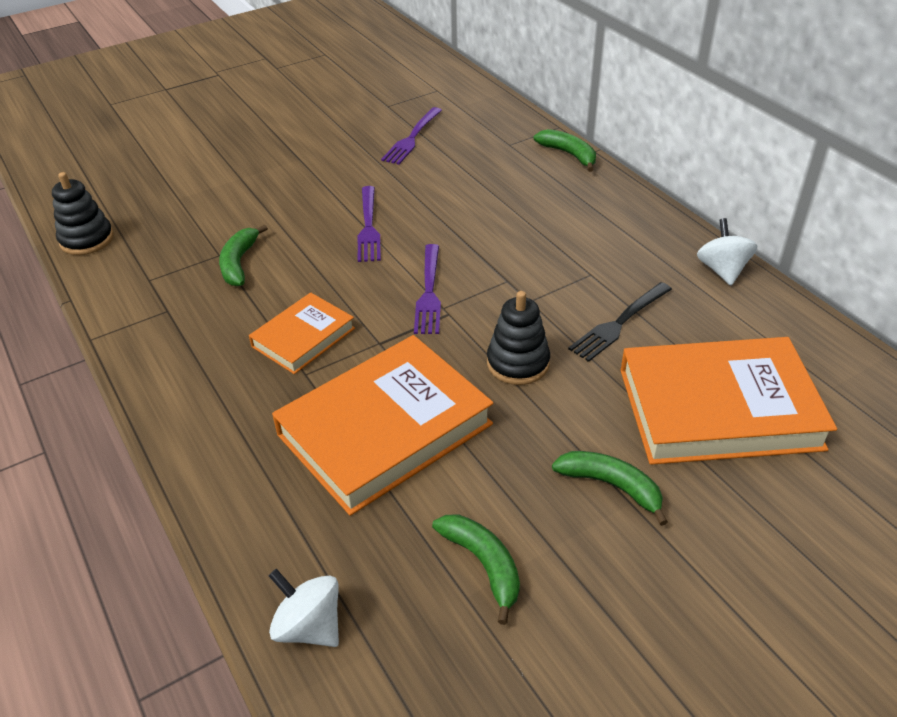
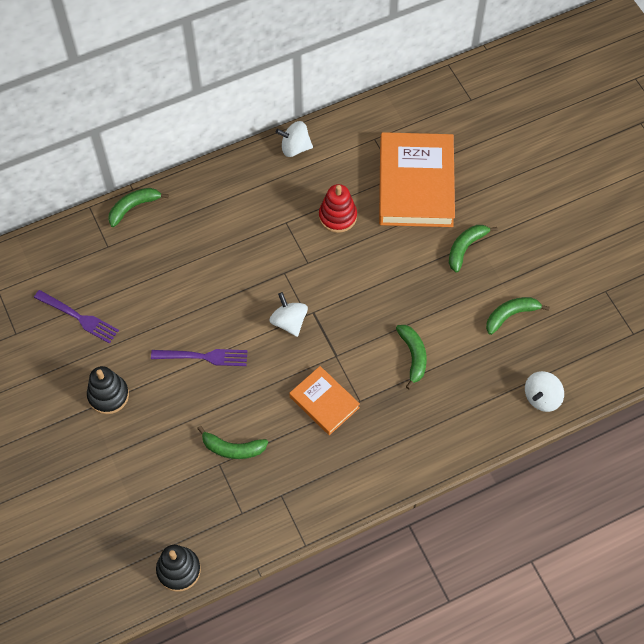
camera: 85 degrees left, 20 degrees up
orange book [272,335,493,516] -> green banana [396,325,427,389]
purple fork [414,244,441,334] -> white spinning top [270,292,308,337]
black stacking toy [487,291,550,385] -> black stacking toy moved to [87,366,129,414]
black fork [568,282,672,362] -> red stacking toy [319,184,357,233]

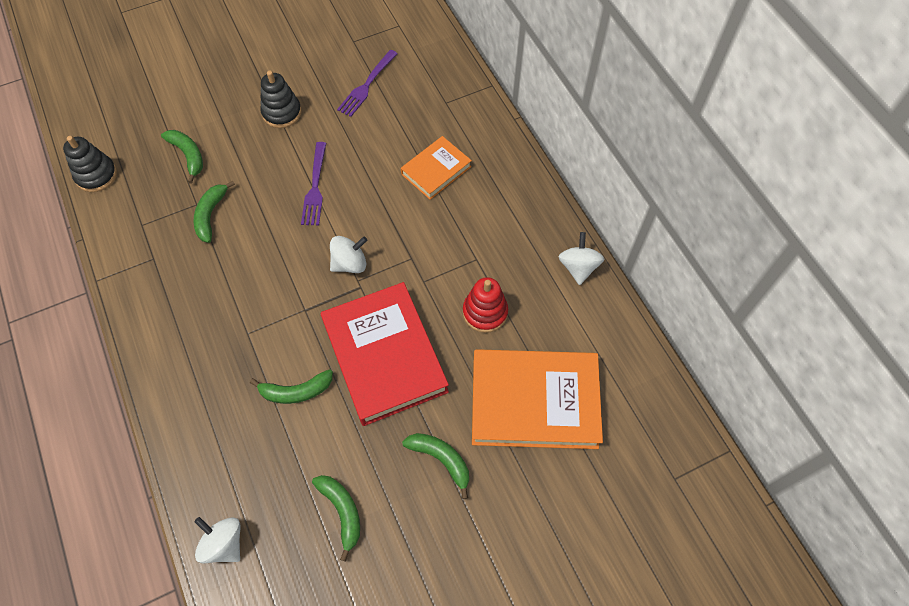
camera: 90 degrees right, 0 degrees up
green banana [108,188,169,227] -> green banana moved to [161,130,203,184]
orange book [289,366,360,435] -> orange book moved to [401,136,472,200]
none -> red book [321,282,449,426]

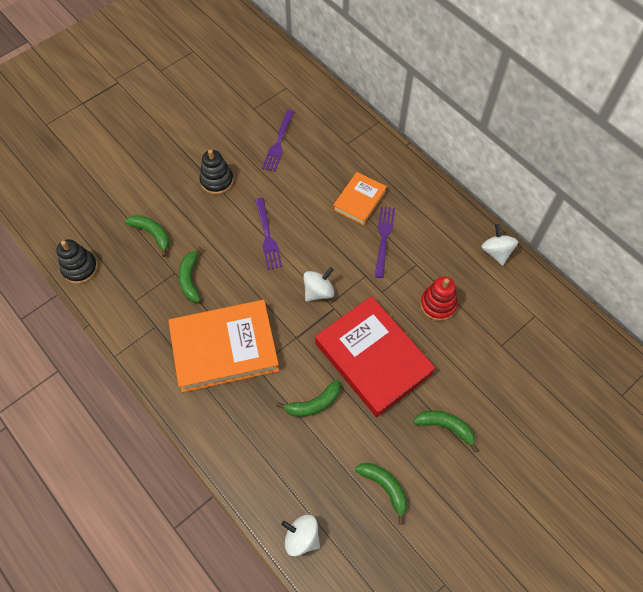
camera: 15 degrees left, 0 degrees up
orange book [472,349,603,449] -> orange book moved to [168,300,280,393]
none -> purple fork [374,206,395,278]

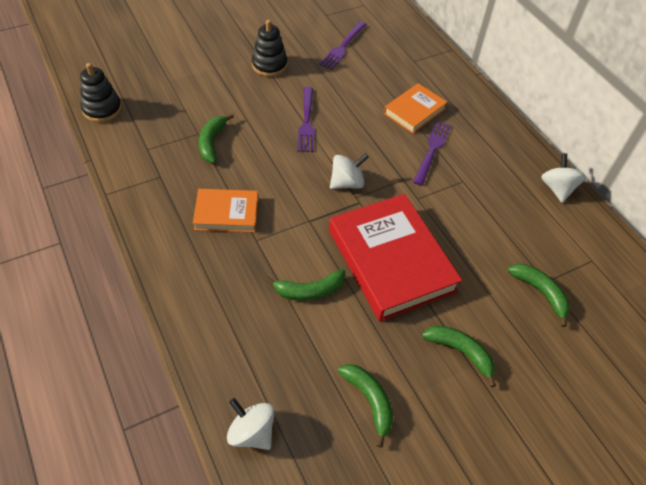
camera: 10 degrees right, 10 degrees down
green banana [125,215,170,257] -> green banana moved to [508,264,570,327]
orange book [168,300,280,393] -> orange book [193,189,258,232], size x0.54
red stacking toy [420,277,458,321] -> none

